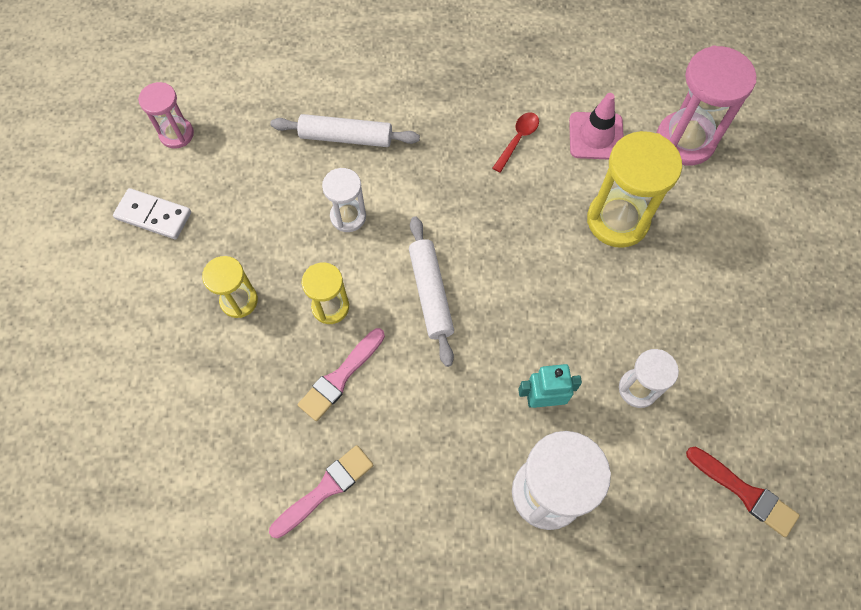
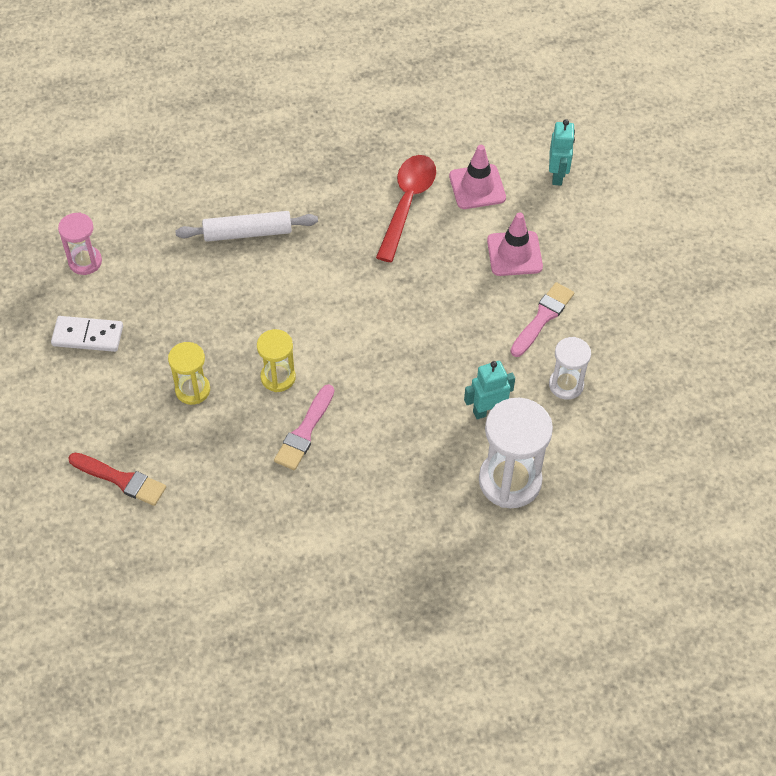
camera: 15 degrees left, 10 degrees down
pink brush [269,445,374,538] -> pink brush moved to [511,282,574,357]
white hourglass [322,168,366,232] -> none
white rolling pin [409,216,454,367] -> none
red spoon [493,112,539,173] -> red spoon [376,155,436,262], size x1.87
yellow hourglass [587,131,682,248] -> pink traffic cone [487,212,543,276]
pink hourglass [657,45,756,165] -> turquoise robot [549,119,575,186]
red brush [686,447,800,537] -> red brush moved to [68,453,166,506]

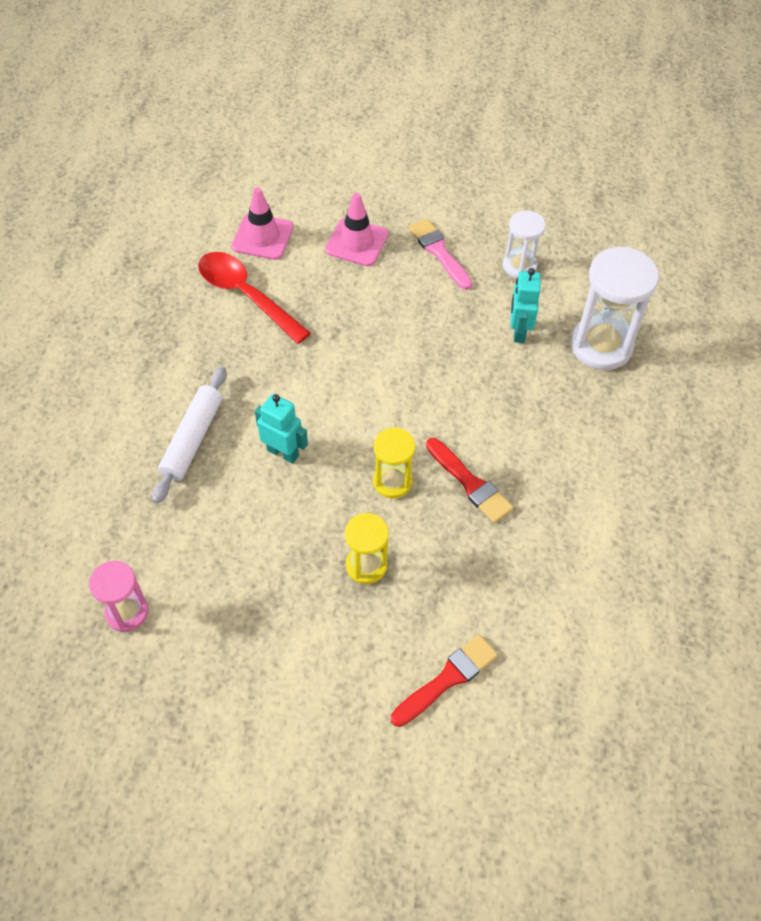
camera: 65 degrees left, 0 degrees up
white domino [51,316,123,352] -> none
pink brush [274,384,334,470] -> red brush [426,438,513,523]
turquoise robot [549,119,575,186] -> turquoise robot moved to [255,394,308,464]

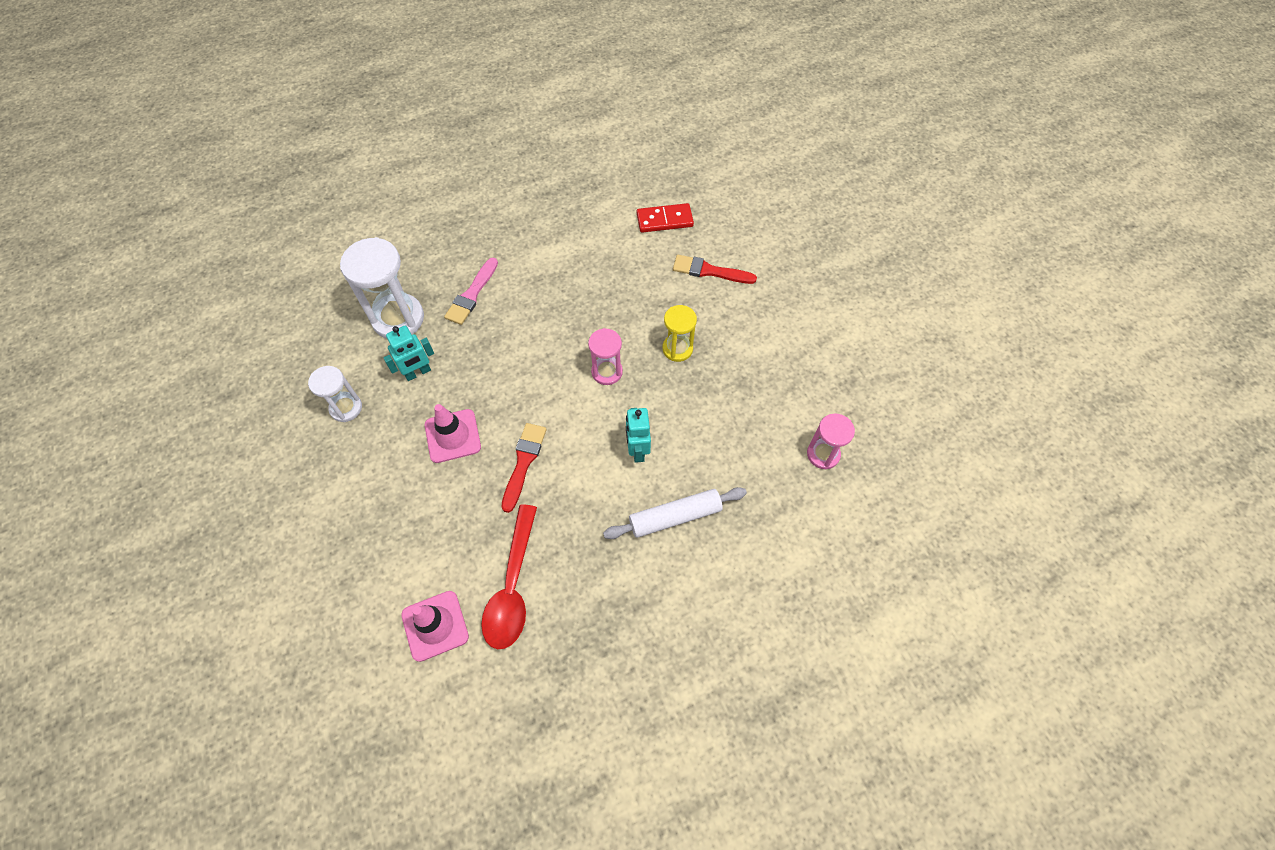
camera: 125 degrees left, 5 degrees up
pink traffic cone [325,193,388,266] -> pink traffic cone moved to [425,404,481,463]
yellow hourglass [373,427,415,498] -> pink hourglass [588,328,623,385]
pink brush [409,218,472,290] -> pink brush moved to [444,258,498,325]
red brush [426,438,513,523] -> red brush moved to [501,423,547,513]
none -> red domino [637,203,694,233]

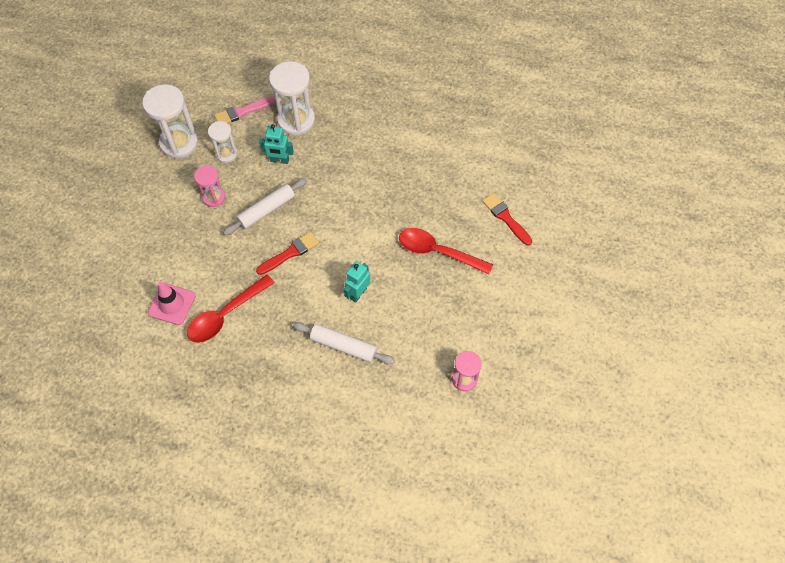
camera: 40 degrees right, 0 degrees up
pink traffic cone [425,404,481,463] -> white rolling pin [223,178,307,236]
pink brush [444,258,498,325] -> pink brush moved to [214,97,276,123]
pink hourglass [588,328,623,385] -> pink hourglass moved to [194,165,225,207]
red domino [637,203,694,233] -> none
yellow hourglass [663,305,697,362] -> red spoon [399,228,493,275]
none -> white hourglass [142,84,198,159]

